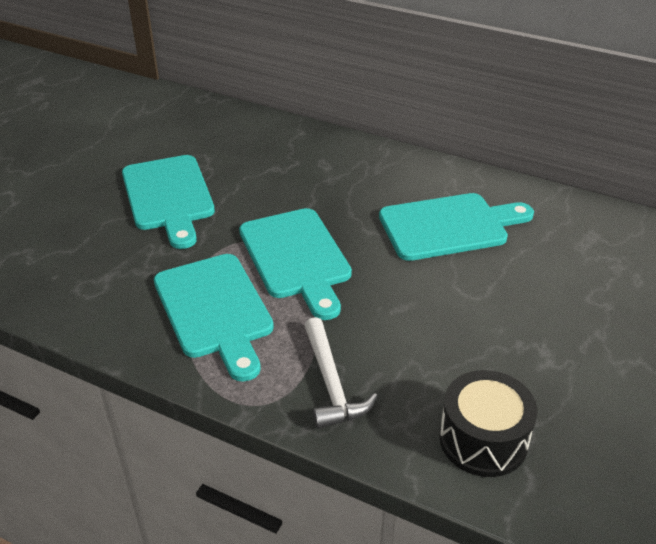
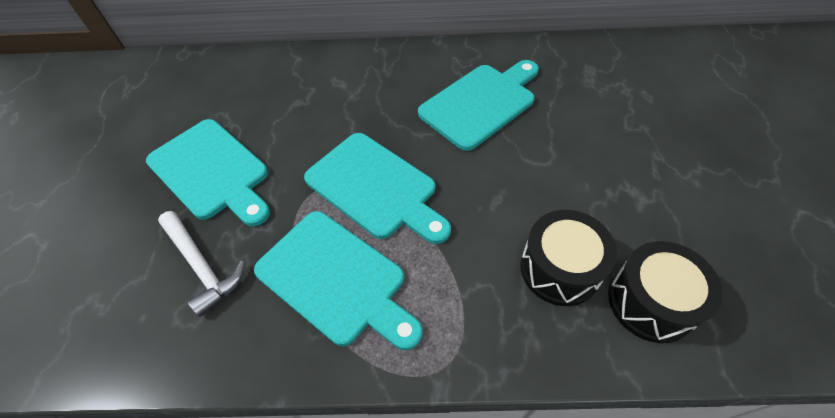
camera: 25 degrees left, 15 degrees up
white hammer [304,317,377,429] -> white hammer moved to [158,211,245,317]
none -> black drum [520,210,617,306]

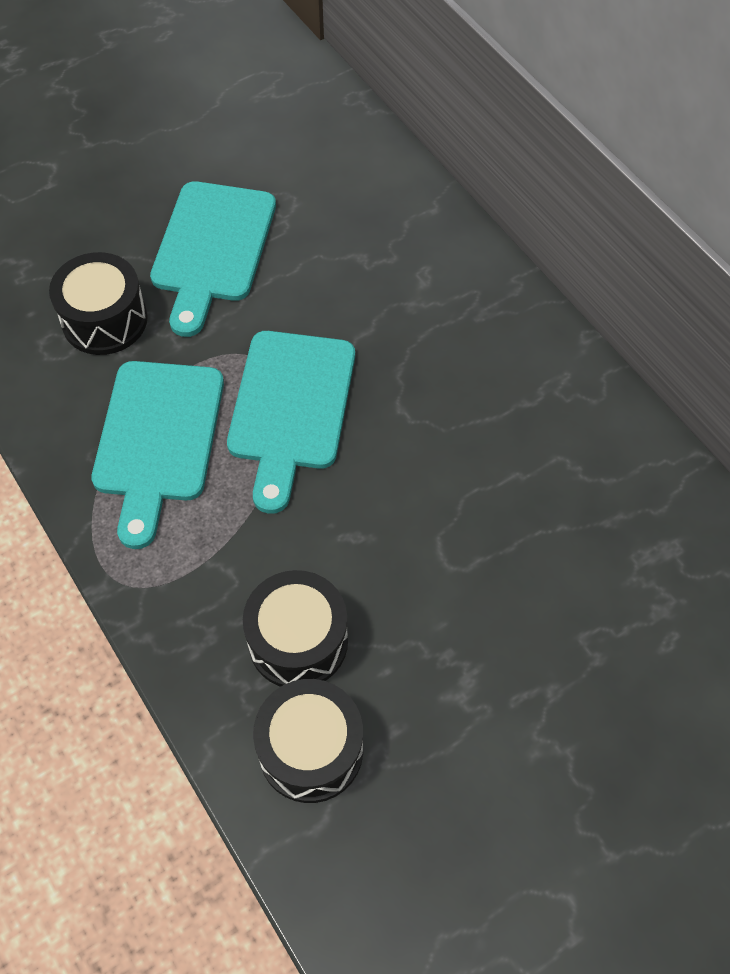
camera: 55 degrees right, 5 degrees up
white hammer [158,211,245,317] -> black drum [49,252,148,355]
turquoise cutting board [418,60,539,151] -> none

